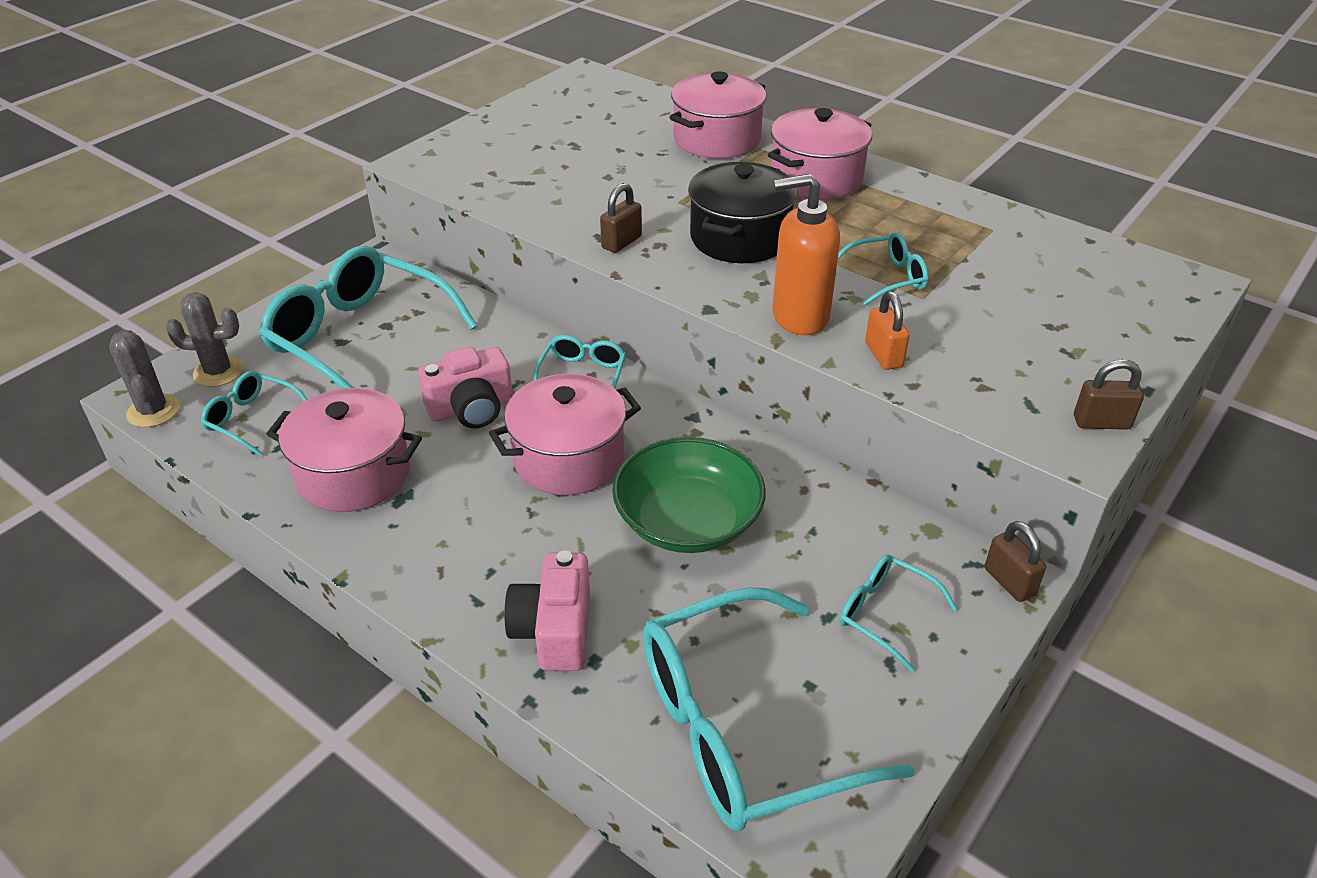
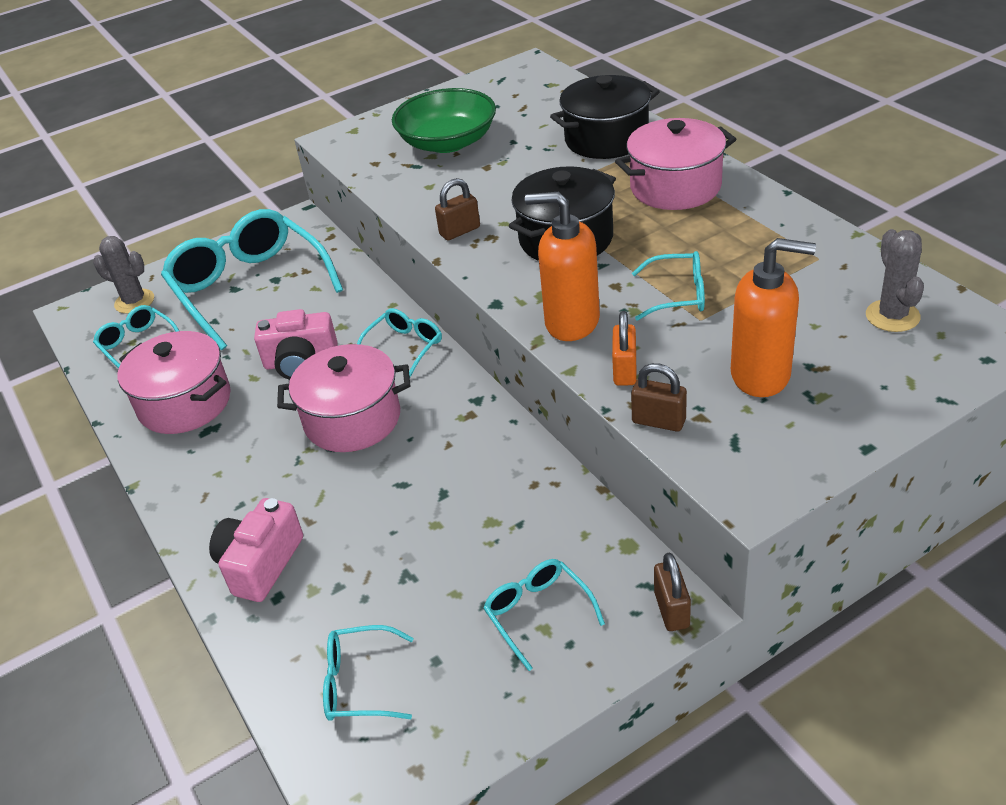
camera: 25 degrees right, 0 degrees up
grey cactus [109,330,180,427] -> grey cactus moved to [866,229,924,332]
green bowl [612,437,766,553] -> green bowl moved to [392,88,496,153]
turquoise glasses [643,587,914,831] -> turquoise glasses [323,625,414,721], size x0.47
pink pot [669,71,766,159] -> black pot [550,75,660,159]
brown padlock [1074,359,1144,430] -> brown padlock moved to [631,363,687,431]
none -> orange soap dispenser [731,238,816,397]

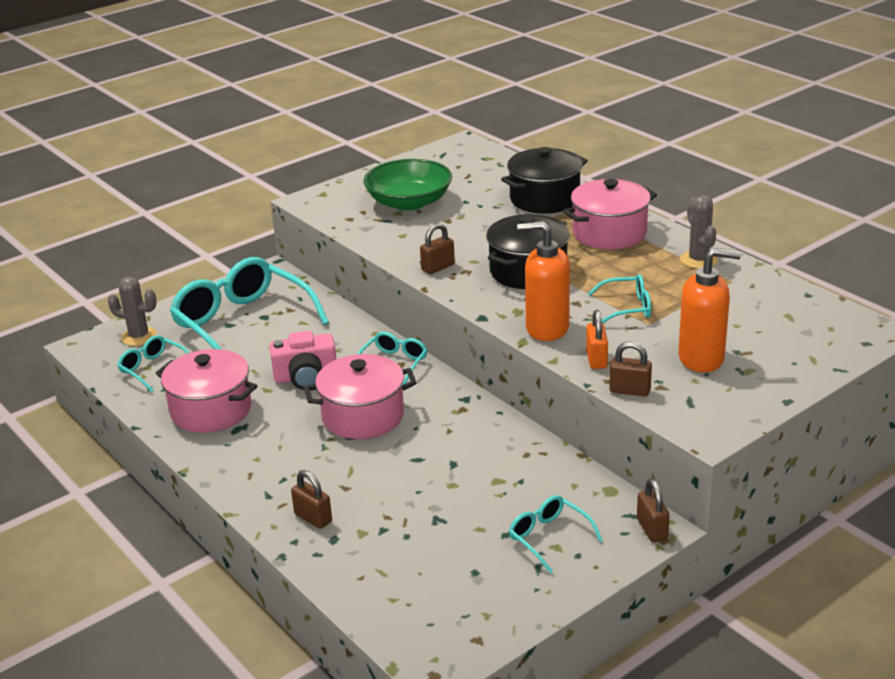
camera: 10 degrees left, 10 degrees down
pink camera [209,498,303,602] -> brown padlock [291,470,332,529]
turquoise glasses [323,625,414,721] -> none
grey cactus [866,229,924,332] -> grey cactus moved to [680,195,718,269]

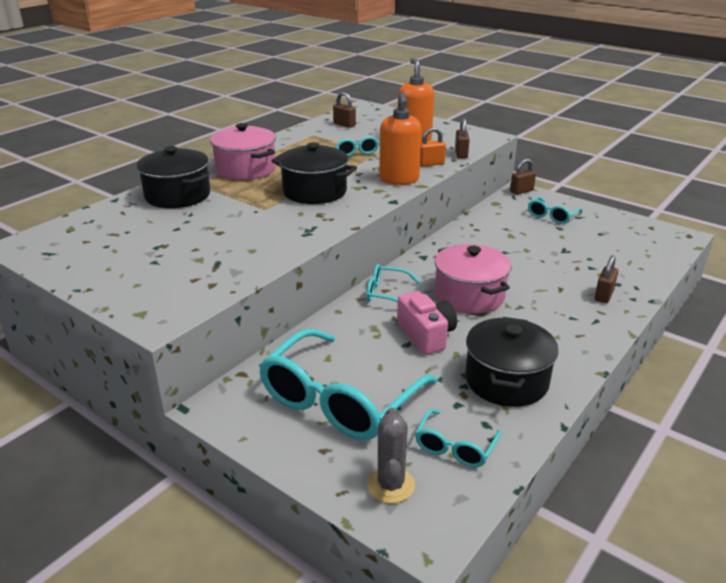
camera: 105 degrees left, 0 degrees up
pink pot [156,349,257,433] -> black pot [465,317,559,407]
green bowl [364,159,452,211] -> none
brown padlock [420,223,455,274] -> brown padlock moved to [333,92,356,128]
grey cactus [680,195,718,269] -> none

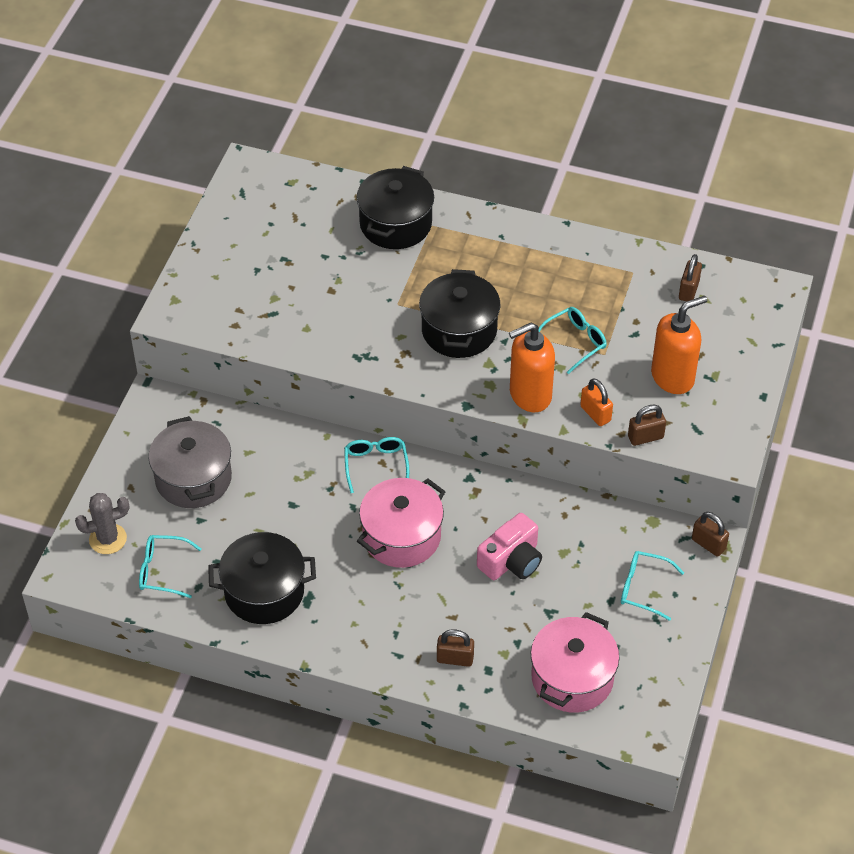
camera: 70 degrees right, 20 degrees up
pink pot [210,123,276,180] -> pink pot moved to [531,612,620,713]
turquoise glasses [259,329,437,440] -> grey pot [148,416,232,508]
pink camera [397,291,457,355] -> pink camera moved to [477,513,542,580]

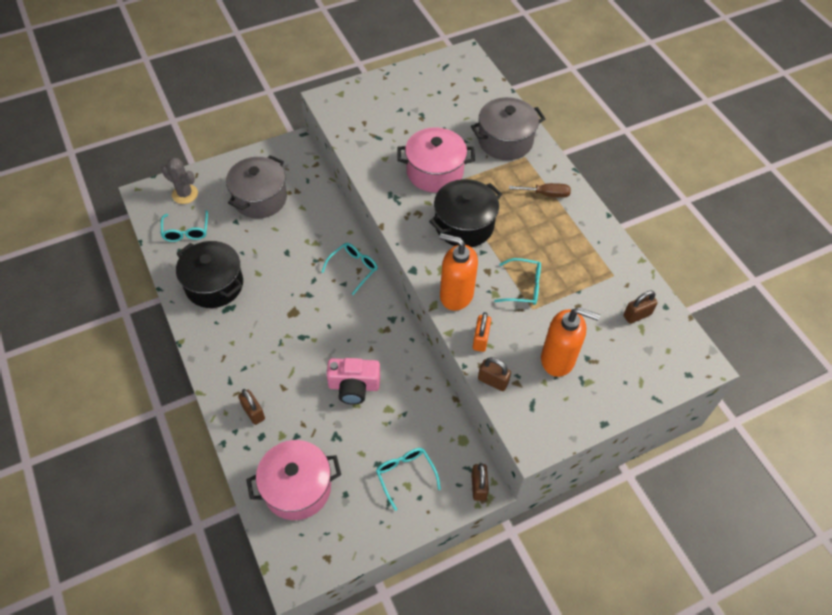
camera: 45 degrees right, 5 degrees up
turquoise glasses [139,535,202,598] -> turquoise glasses turned 150 degrees counterclockwise [161,210,208,242]
black pot [356,166,434,249] -> grey pot [471,97,545,160]
pink pot [357,478,446,568] -> pink pot moved to [397,127,475,193]
none -> brown screwdriver [509,183,571,198]

